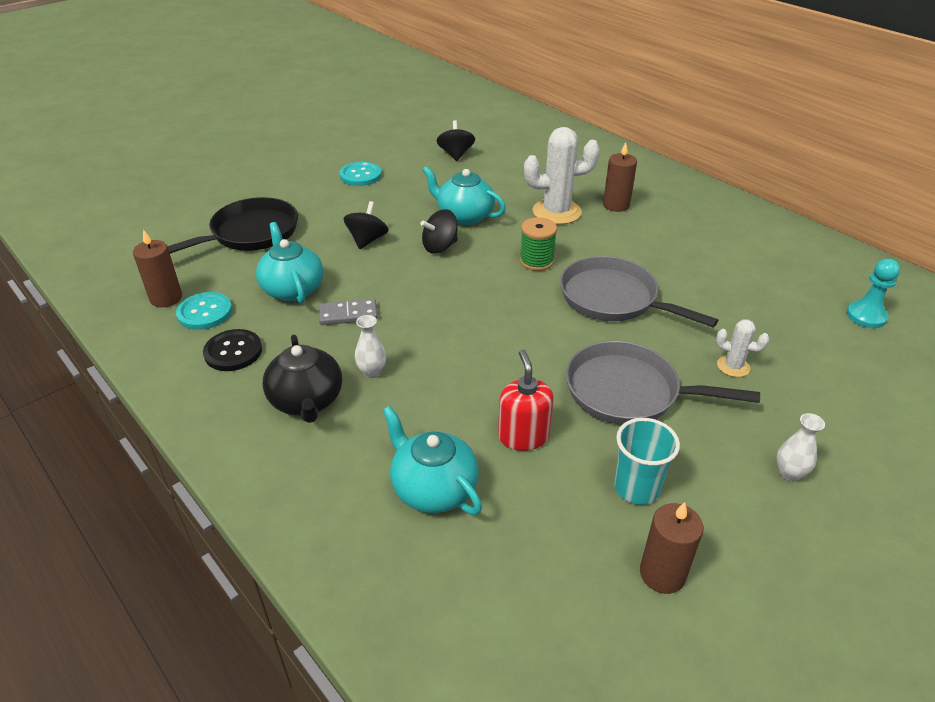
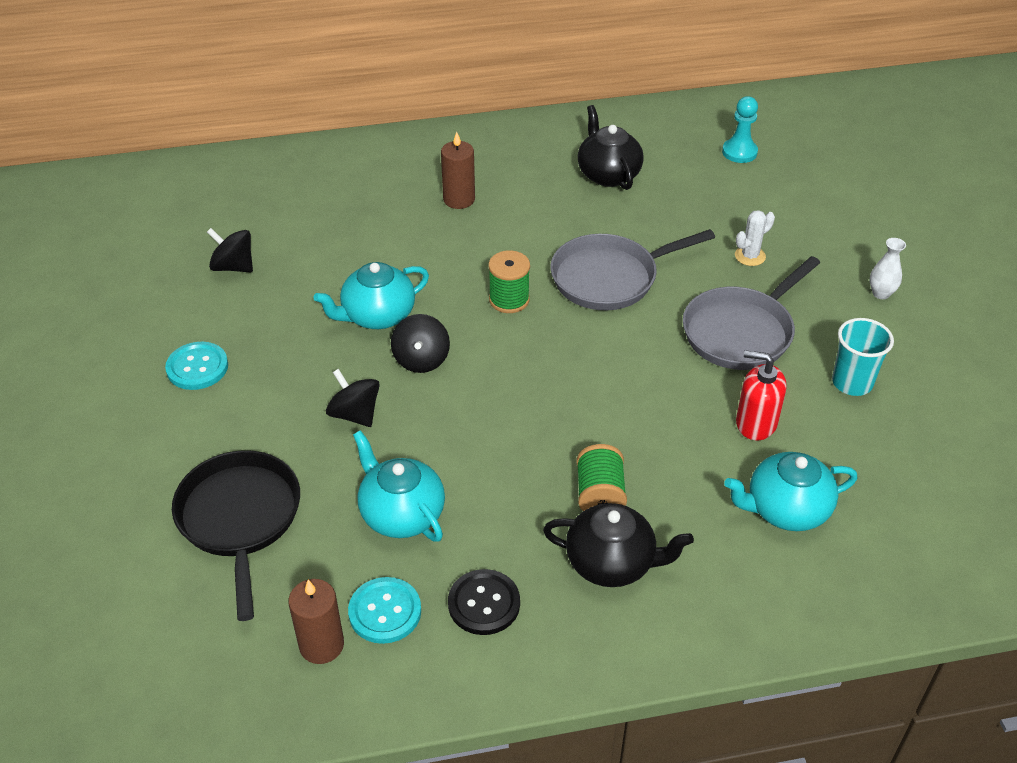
camera: 60 degrees left, 5 degrees up
turquoise teapot [256,222,323,304] -> turquoise teapot turned 45 degrees clockwise [353,430,445,542]
grey domino [319,299,378,325] -> none
white vase [355,315,386,378] -> green spool [576,444,627,511]
white cactus [524,127,600,224] -> none
brown candle [640,502,703,594] -> none
none -> black teapot [578,105,644,190]

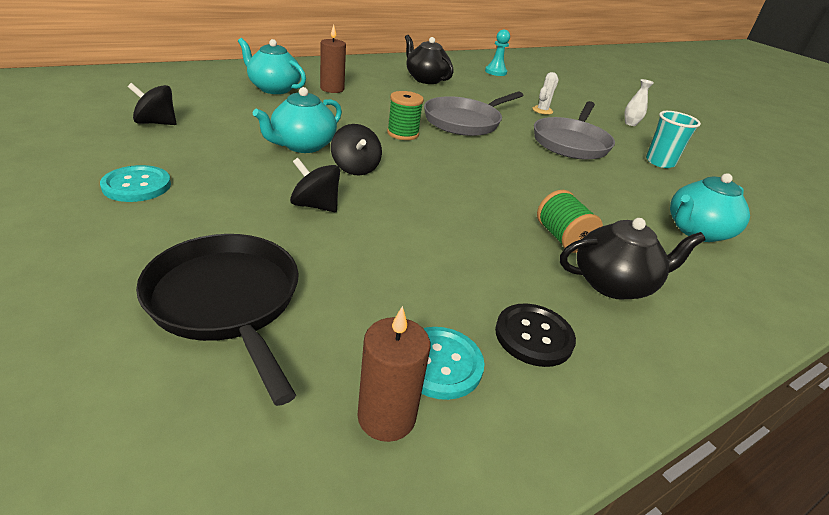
camera: 25 degrees left, 10 degrees down
turquoise teapot [353,430,445,542] -> turquoise teapot moved to [238,38,306,94]
red soap dispenser [736,350,786,441] -> none

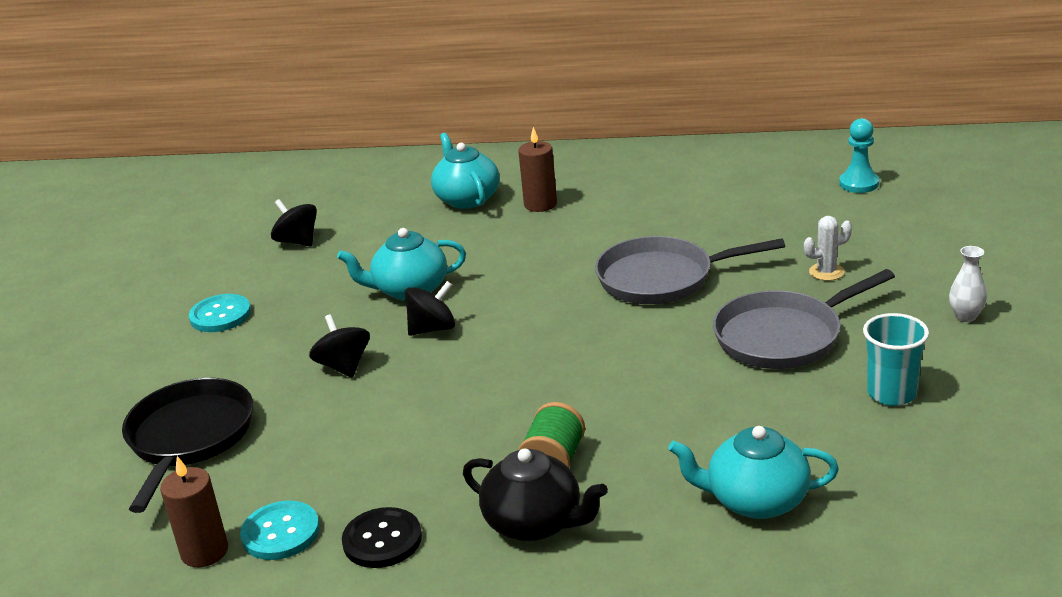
camera: 45 degrees right, 5 degrees down
black spinning top [331,124,382,175] -> black spinning top turned 135 degrees counterclockwise [405,281,455,336]
green spool [387,91,424,140] -> none
black teapot [405,35,453,84] -> none

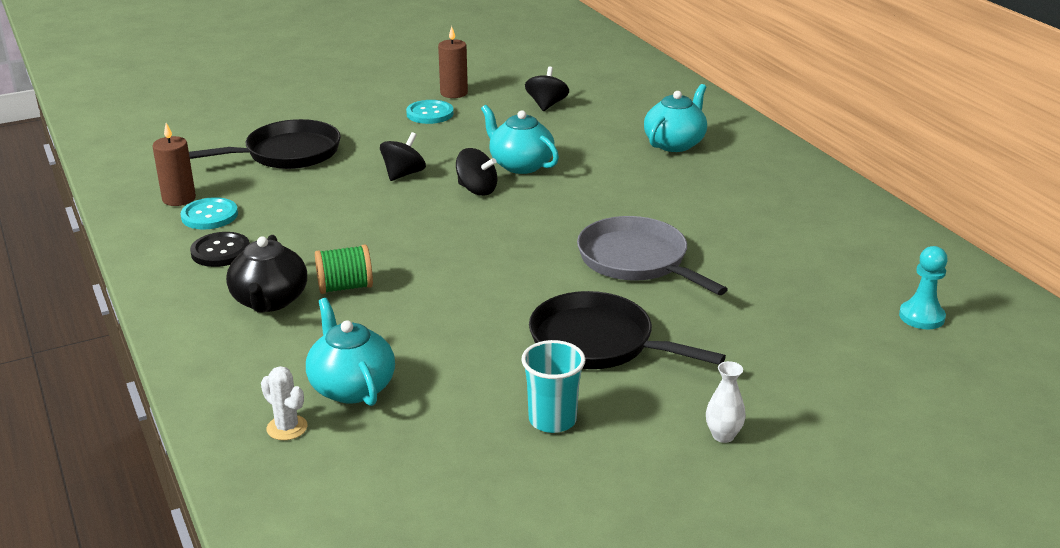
camera: 55 degrees right, 0 degrees up
brown candle [518,127,557,212] -> brown candle moved to [438,26,468,98]
grey pan [713,269,895,369] -> black pan [529,291,726,369]
white cactus [804,216,852,281] -> white cactus moved to [261,366,308,440]

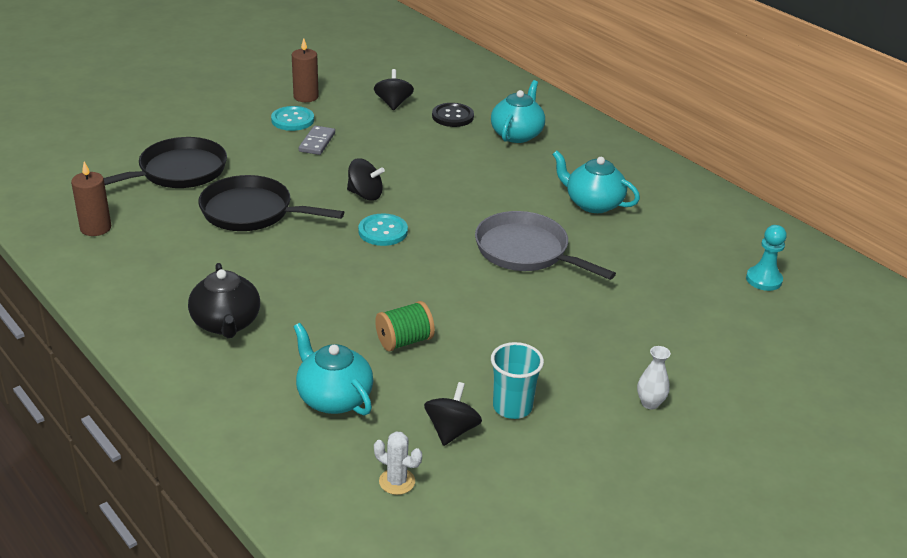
camera: 15 degrees left, 5 degrees up
turquoise button [181,197,238,230] -> turquoise button moved to [358,213,408,246]
black button [190,232,250,267] -> black button moved to [432,103,474,127]
white cactus [261,366,308,440] -> white cactus moved to [374,431,422,495]
green spool [315,245,373,294] -> green spool moved to [375,301,435,351]
black spinning top [380,132,426,181] -> black spinning top moved to [424,382,482,446]
turquoise teapot [481,105,559,174] -> turquoise teapot moved to [552,150,640,213]
black pan [529,291,726,369] -> black pan moved to [198,175,344,231]
none -> grey domino [299,126,335,155]

